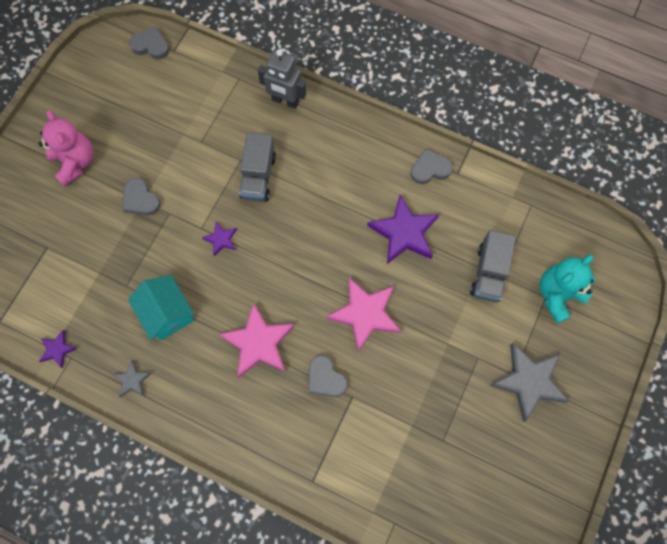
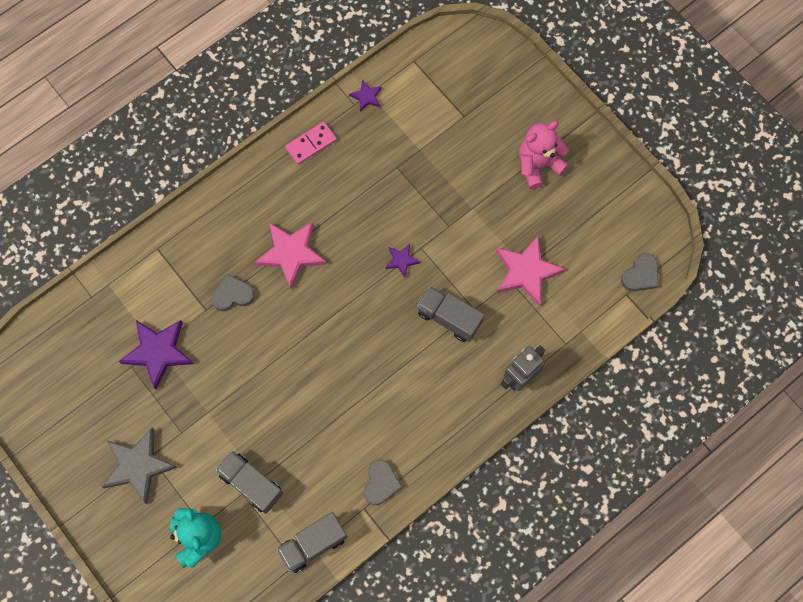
camera: 115 degrees right, 0 degrees up
pink teddy bear [38,110,94,187] -> pink teddy bear turned 150 degrees clockwise [519,121,569,189]
grey star [113,360,152,398] -> pink domino [285,122,337,165]
grey heart [122,178,161,216] -> none
turquoise house [128,275,194,340] -> none
pink star [326,278,401,352] -> pink star moved to [496,236,565,306]
purple star [367,195,440,264] -> purple star moved to [119,320,194,390]
none -> grey truck [276,512,348,573]

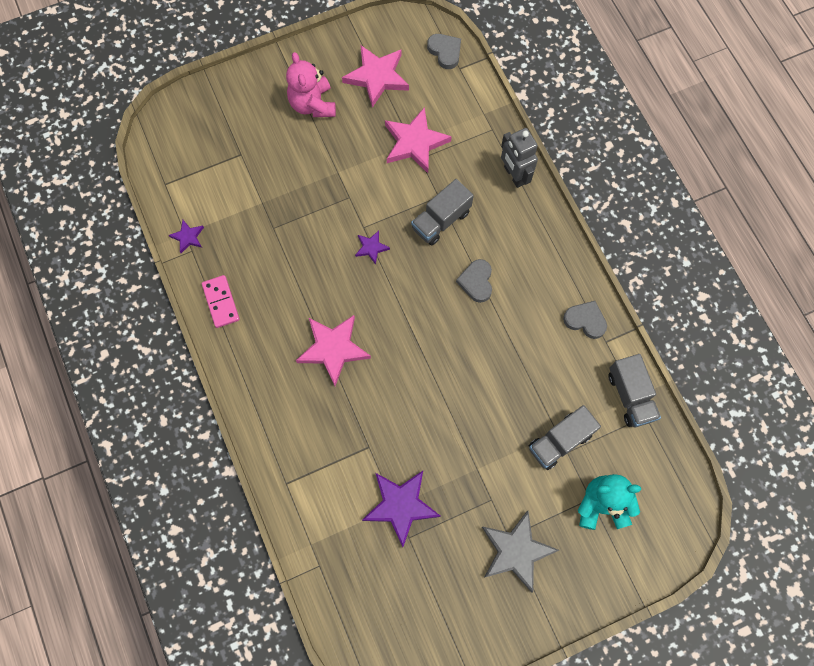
camera: 75 degrees left, 0 degrees up
grey heart [211,274,255,311] -> grey heart moved to [456,259,492,303]
none -> pink star [342,45,409,108]

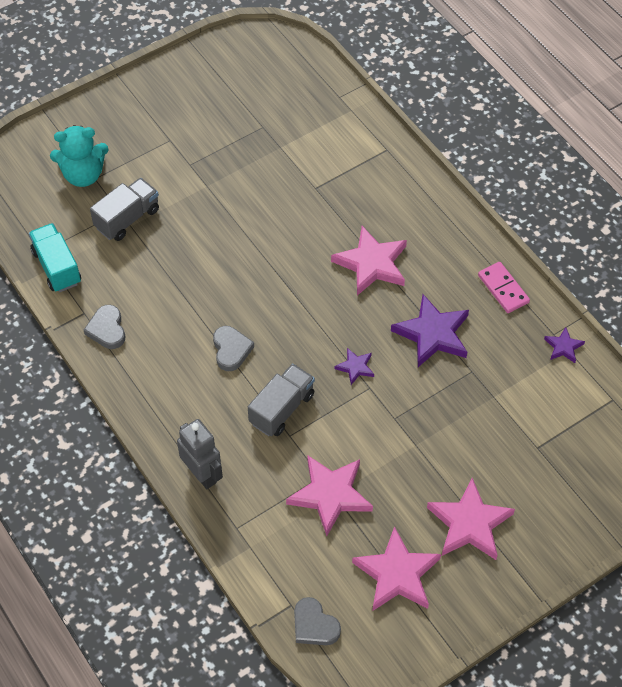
camera: 170 degrees right, 15 degrees down
pink teddy bear [286,52,336,117] -> pink star [427,478,515,560]
purple star [362,471,441,547] -> purple star moved to [391,294,469,367]
grey star [482,511,559,593] -> none
grey heart [563,301,607,339] -> grey heart turned 60 degrees clockwise [84,305,125,349]
grey truck [608,354,661,427] -> turquoise truck [29,223,81,292]

